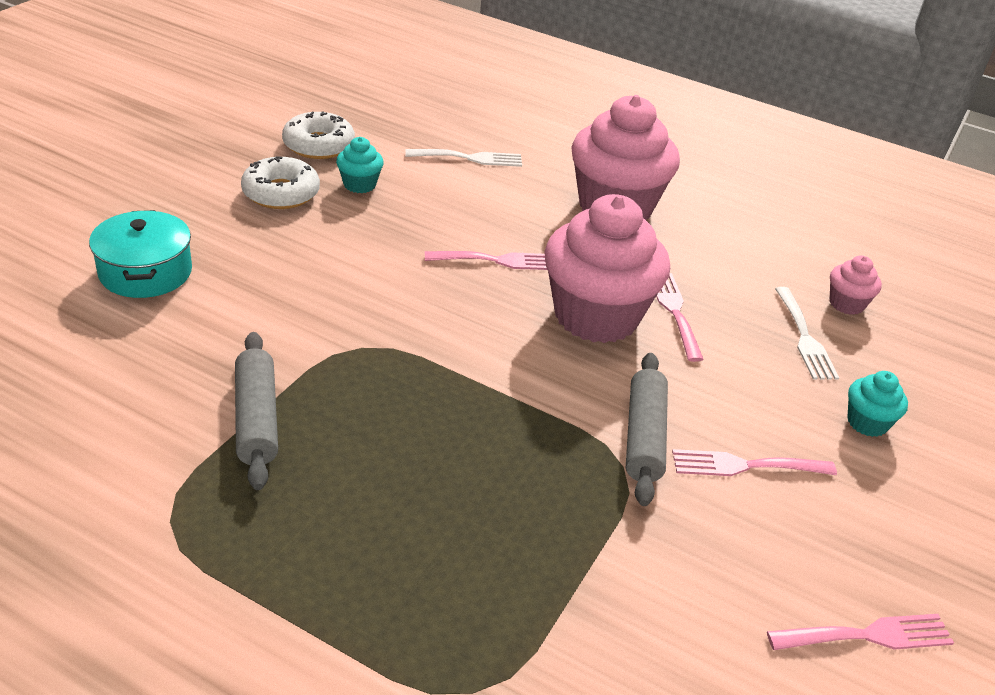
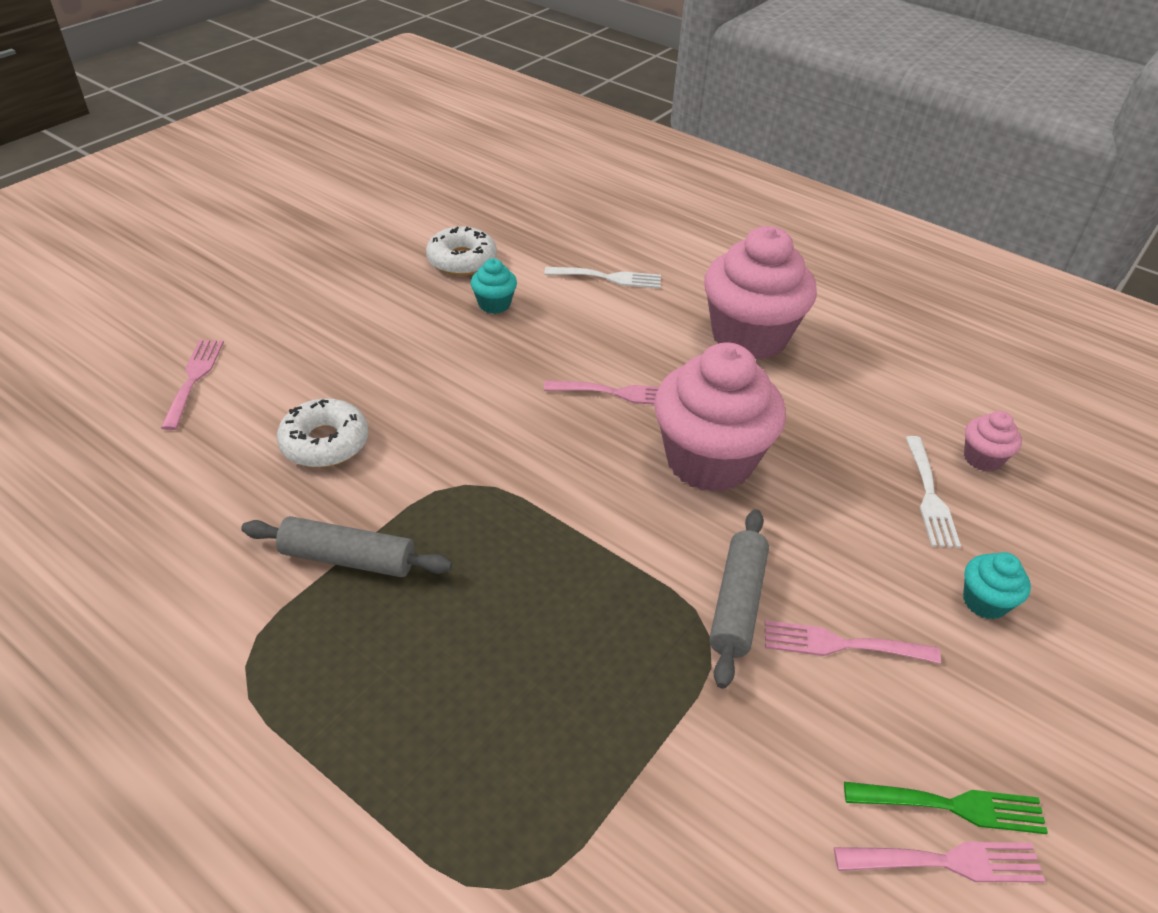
camera: 10 degrees right, 5 degrees up
turquoise pot [89,210,192,298] -> none
grey rolling pin [235,332,278,490] -> grey rolling pin turned 75 degrees counterclockwise [241,516,452,577]
white donut [241,156,320,209] -> white donut moved to [277,398,368,468]
pink fork [656,273,704,362] -> pink fork moved to [161,340,224,430]
none -> green fork [844,782,1048,834]

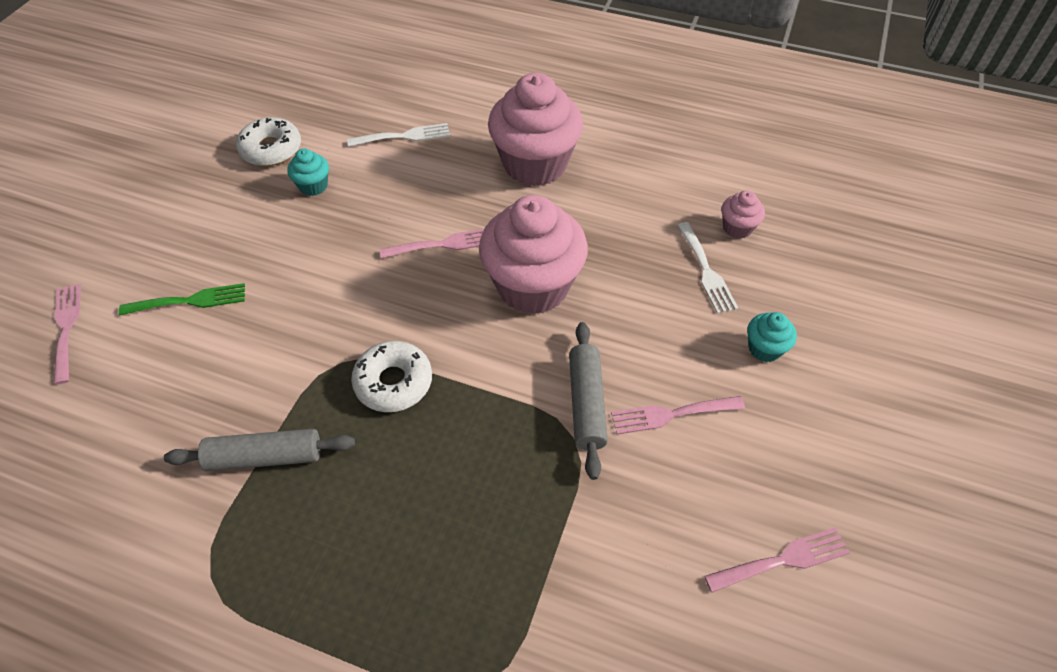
camera: 15 degrees left, 10 degrees up
white donut [277,398,368,468] -> white donut moved to [351,341,432,412]
green fork [844,782,1048,834] -> green fork moved to [119,283,245,316]

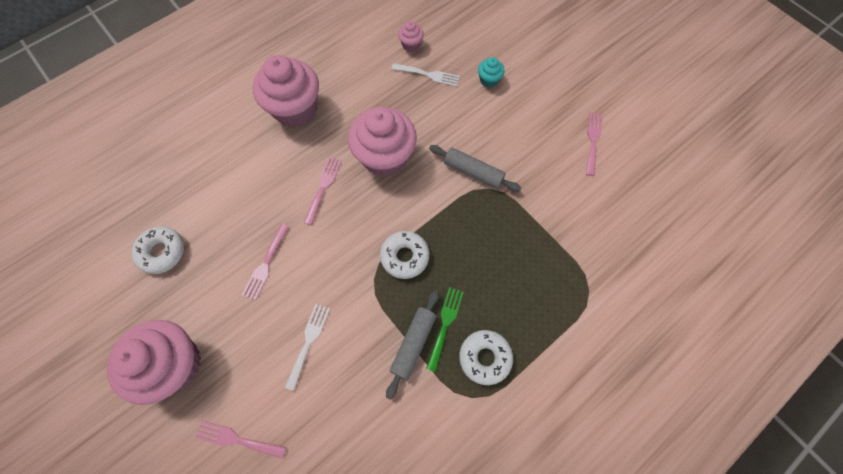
camera: 60 degrees left, 15 degrees up
green fork [119,283,245,316] -> green fork moved to [426,287,464,372]
turquoise cupcake [287,149,329,196] -> none
white fork [347,123,450,147] -> white fork moved to [285,304,330,391]
pink fork [611,396,745,435] -> pink fork moved to [242,224,289,300]
none -> pink cupcake [107,320,201,405]
none -> white donut [459,330,513,385]

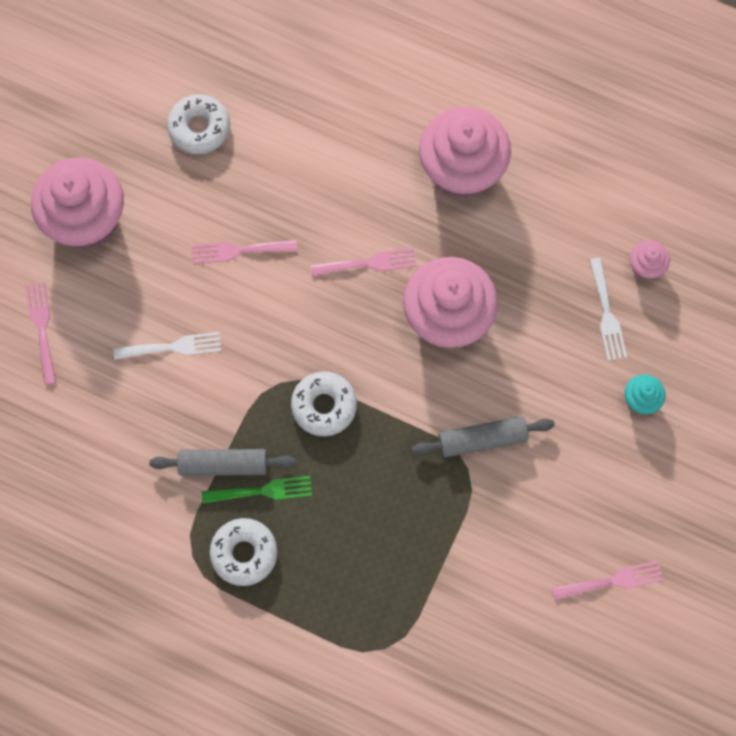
camera: 65 degrees right, 5 degrees up
grey rolling pin [429,145,521,192] -> grey rolling pin turned 75 degrees clockwise [412,416,555,458]

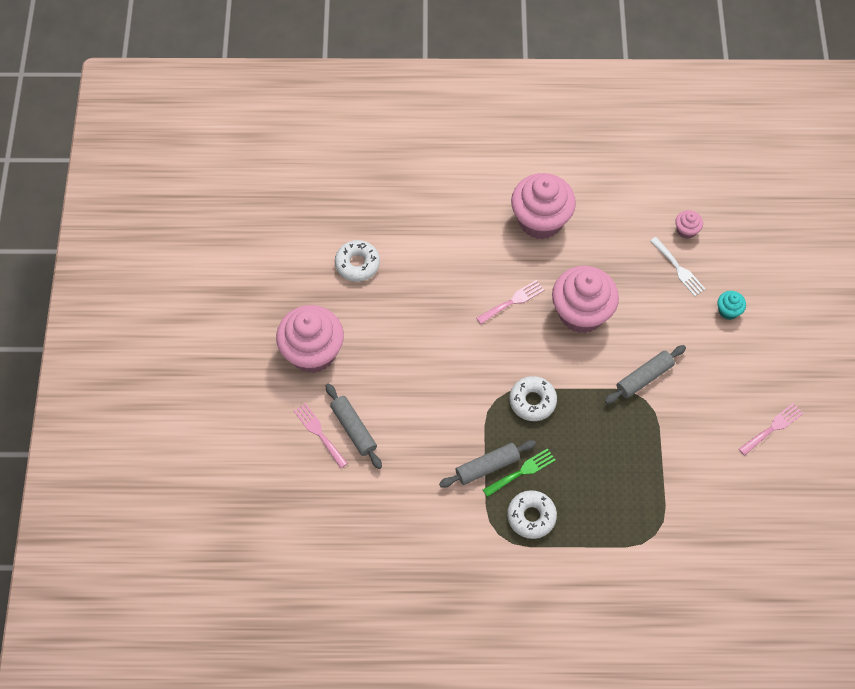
camera: 25 degrees left, 10 degrees down
white fork [114,332,222,360] -> none
pink fork [192,240,297,264] -> none
none -> grey rolling pin [326,384,382,469]

